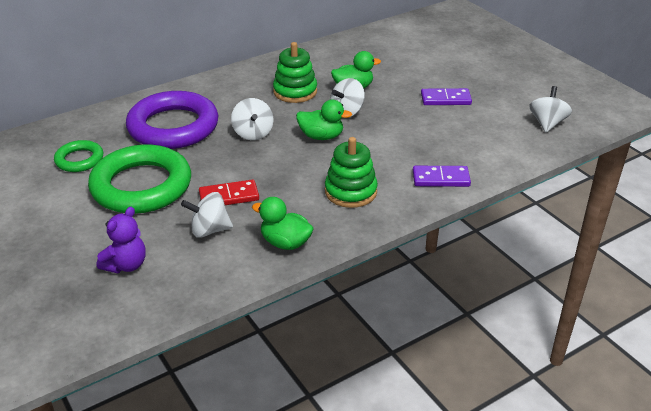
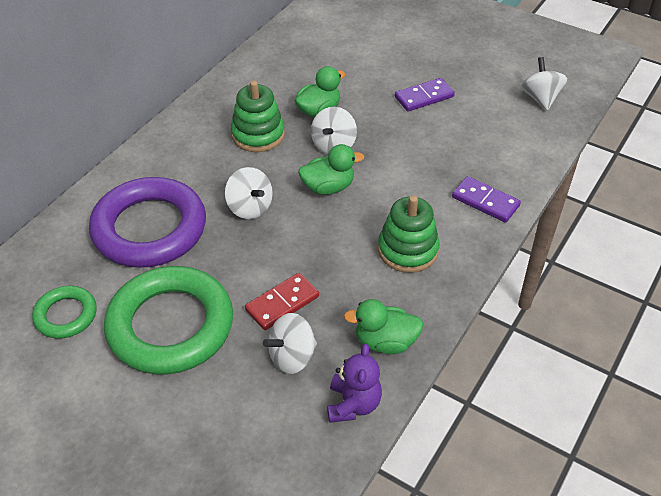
camera: 25 degrees left, 10 degrees up
purple teddy bear [97,207,146,273] -> purple teddy bear moved to [327,344,382,423]
purple domino [413,166,471,187] -> purple domino turned 60 degrees clockwise [452,176,521,223]

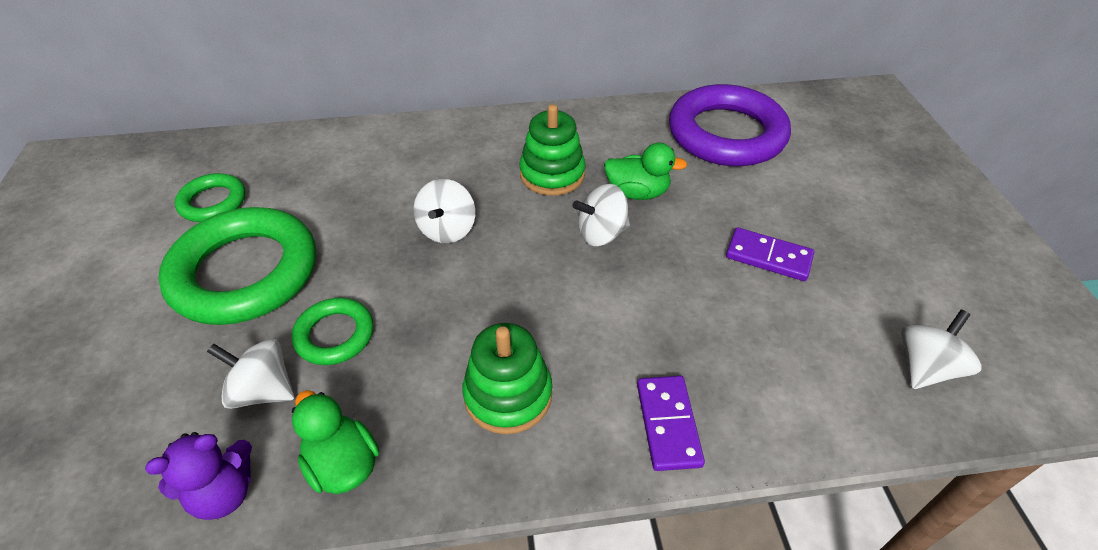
camera: 50 degrees right, 0 degrees up
purple ring [89,177,206,268] -> purple ring moved to [669,84,791,166]
red domino [245,273,319,330] -> green ring [292,298,374,365]
green duck [298,144,364,195] -> none

